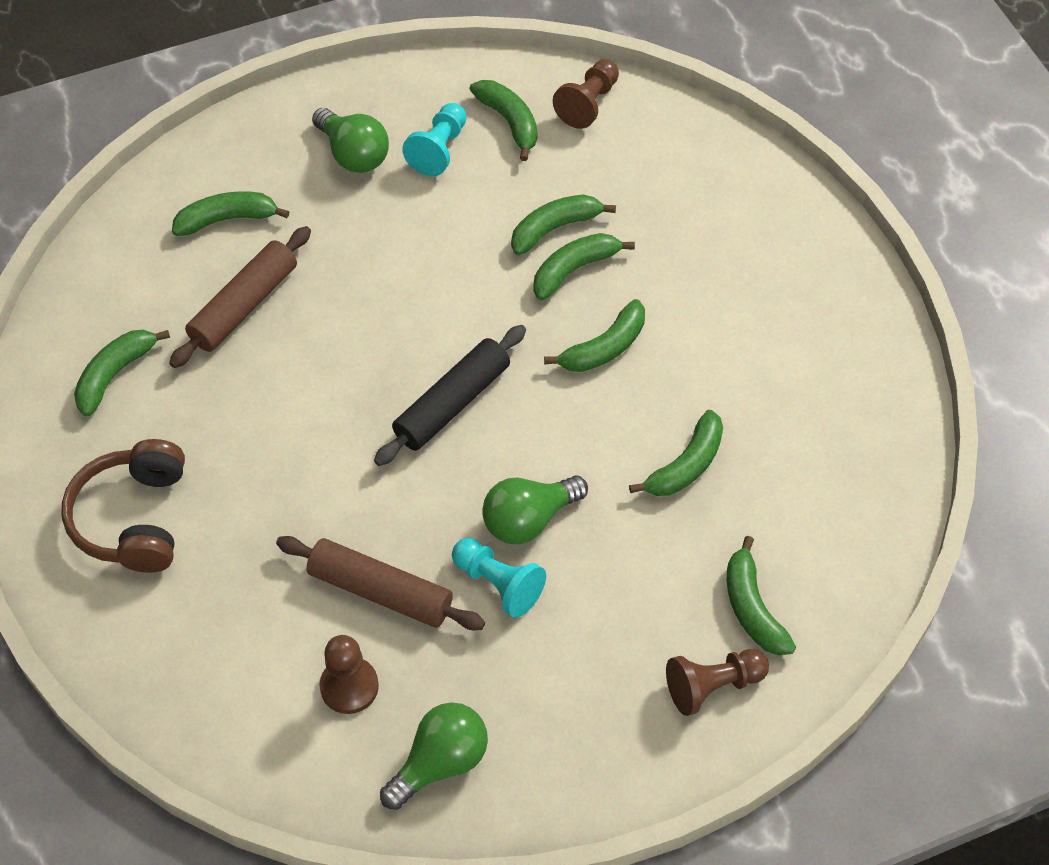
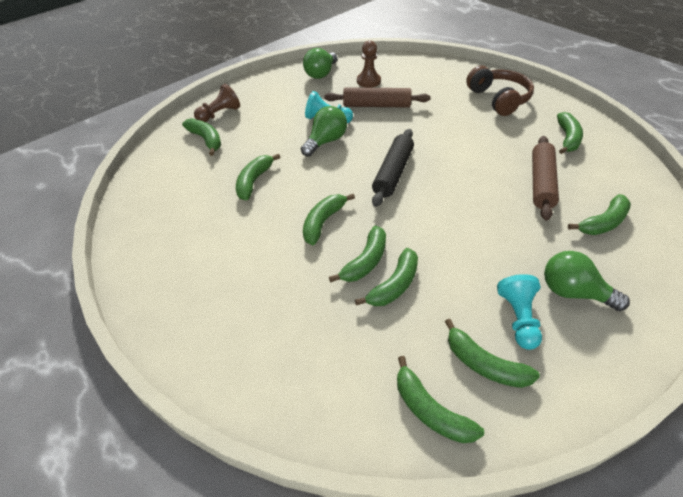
camera: 160 degrees right, 10 degrees down
brown pawn [553,59,619,129] -> green banana [397,356,484,443]

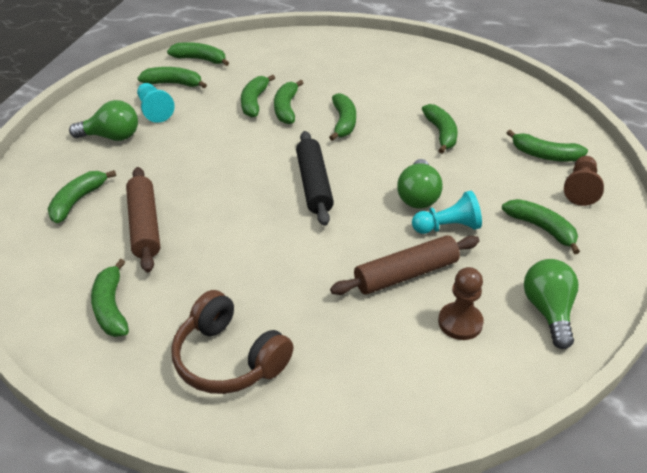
camera: 150 degrees right, 5 degrees down
none -> green banana [502,199,580,254]

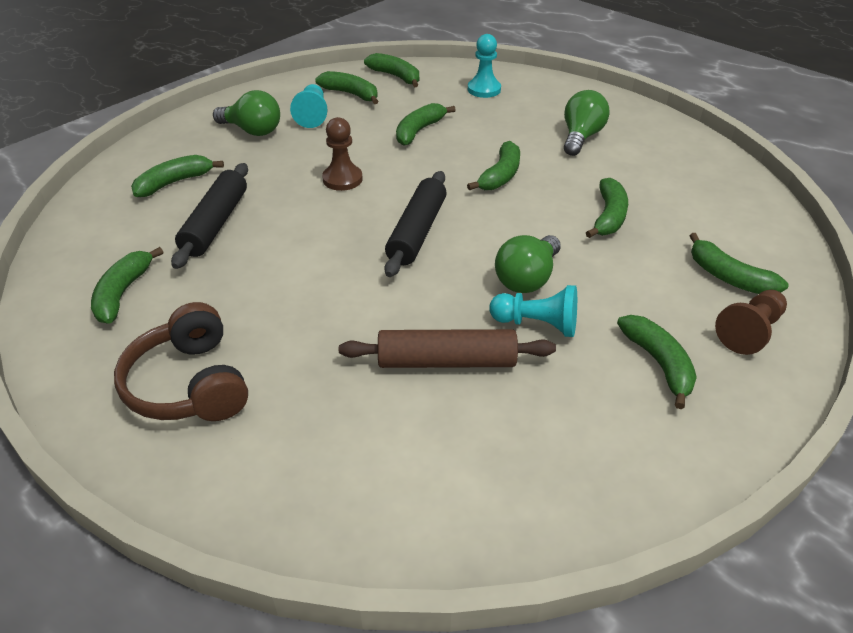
camera: 25 degrees right, 0 degrees up
brown rolling pin [126,167,160,273] -> black rolling pin [171,163,248,269]
green banana [274,80,303,124] -> none
brown pawn [438,267,484,340] -> brown pawn moved to [322,117,363,191]
green light bulb [524,259,578,349] -> green light bulb moved to [564,90,609,156]
none -> turquoise pawn [468,34,501,98]

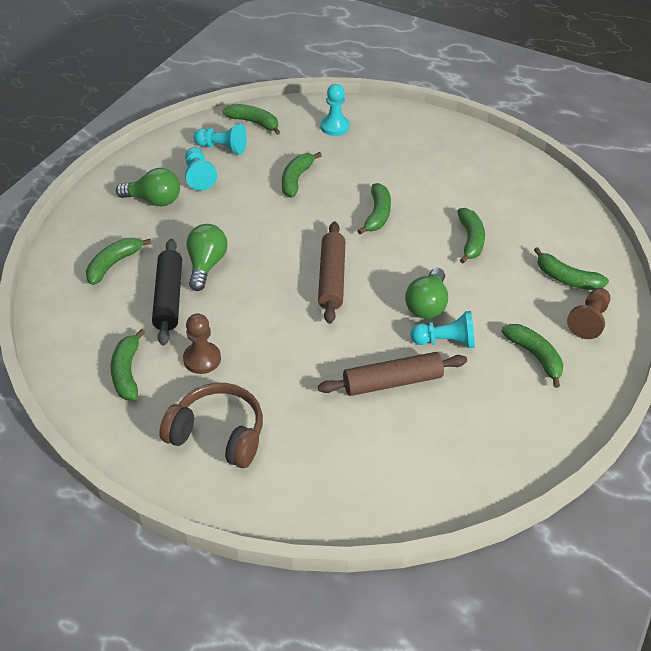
camera: 15 degrees left, 5 degrees up
brown headphones [114,302,248,421] -> brown headphones turned 150 degrees clockwise [159,383,263,468]
green banana [315,71,378,104] -> turquoise pawn [194,124,247,154]
brown pawn [322,117,363,191] -> brown pawn moved to [183,313,221,374]
black rolling pin [384,171,447,277] -> brown rolling pin [318,221,345,324]
green light bulb [564,90,609,156] -> green light bulb moved to [187,224,228,291]

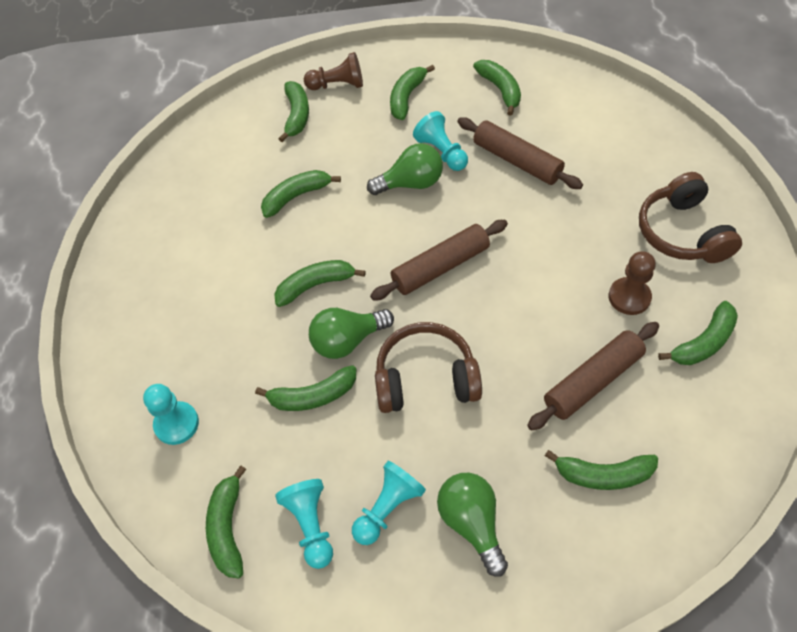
camera: 120 degrees left, 10 degrees up
black rolling pin [152,239,182,345] -> brown rolling pin [527,322,659,431]
green light bulb [187,224,228,291] -> green light bulb moved to [309,308,394,359]
none -> brown headphones [375,322,482,413]
none -> green banana [473,60,521,116]

